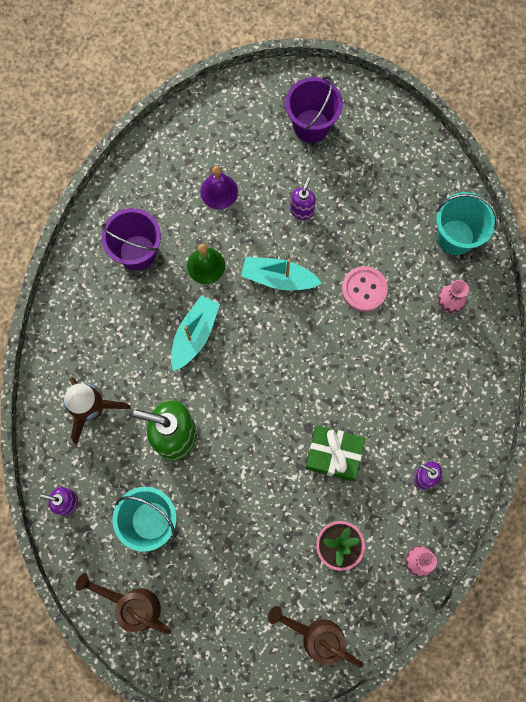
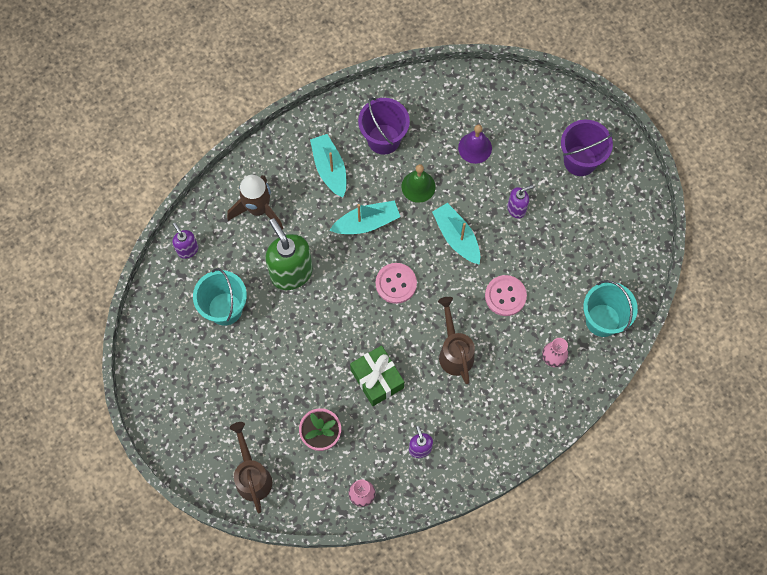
camera: 45 degrees right, 5 degrees down
brown watering can [75,573,171,634] -> brown watering can moved to [438,297,475,384]
none -> turquoise boat [310,134,346,198]
none -> pink button [376,263,417,304]

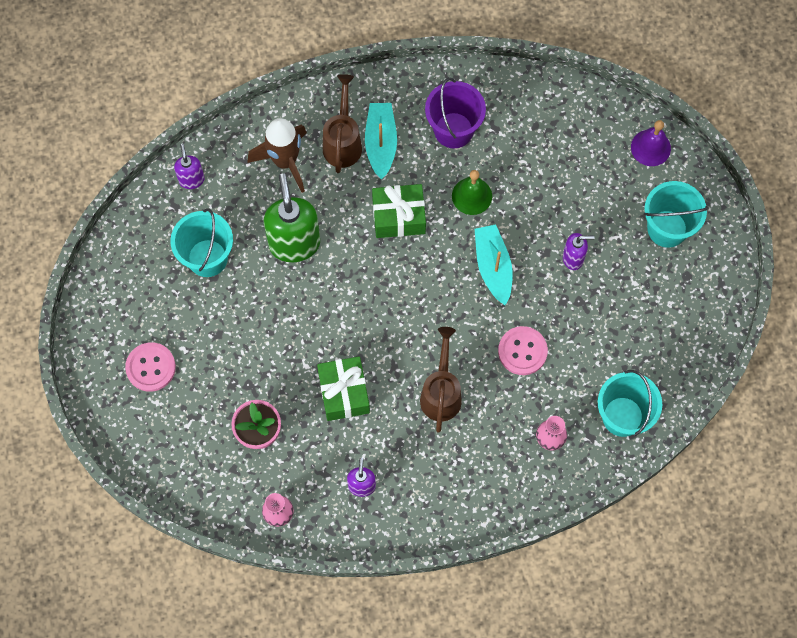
camera: 20 degrees right, 0 degrees up
brown watering can [230,422,272,513] -> brown watering can moved to [323,74,362,173]
turquoise boat [329,201,400,234] -> green gift [372,184,426,238]
pink button [376,263,417,304] -> pink button moved to [125,342,176,392]
purple bell [458,124,492,164] -> purple bell moved to [631,120,671,166]
purple bucket [561,120,613,176] -> turquoise bucket [644,181,708,248]

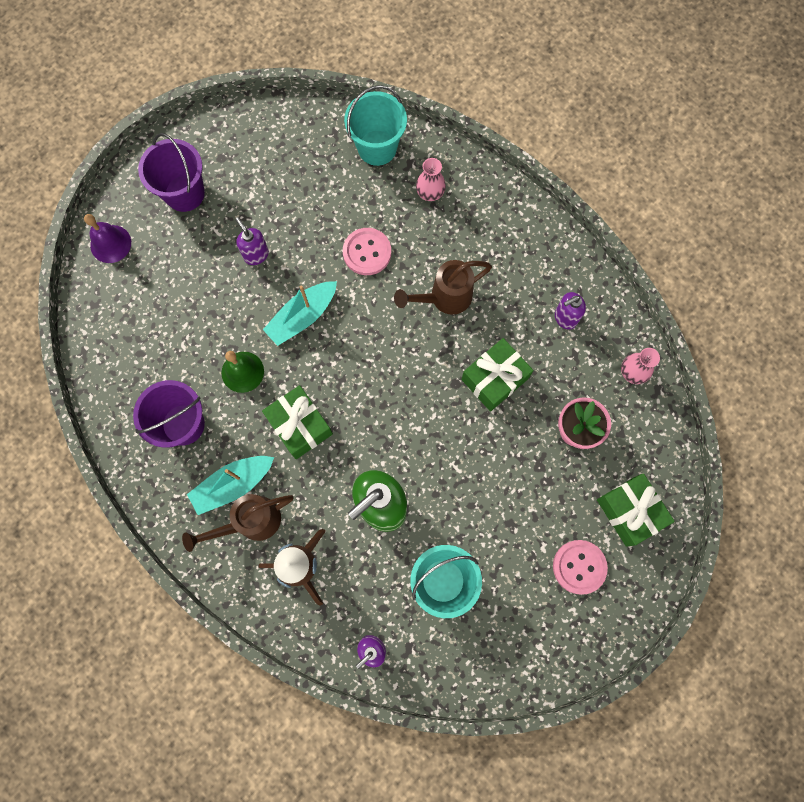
camera: 120 degrees left, 5 degrees up
turquoise bucket [644,181,708,248] -> purple bucket [138,133,205,212]
none -> green gift [597,473,675,547]

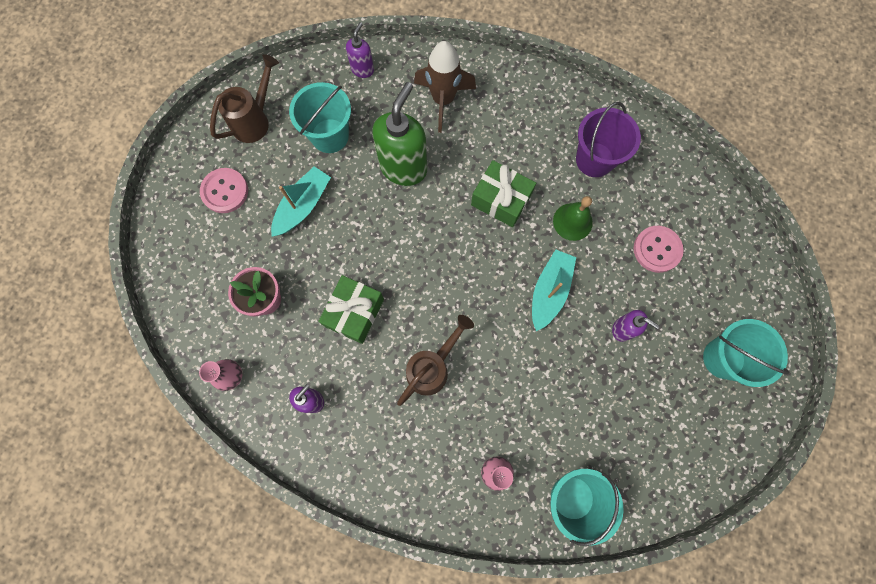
camera: 155 degrees right, 0 degrees up
purple bell [84,214,131,263] -> none
purple bucket [138,133,205,212] -> turquoise bucket [703,319,789,387]
brown watering can [182,494,294,552] -> brown watering can moved to [210,54,279,143]
turquoise boat [187,456,274,515] -> turquoise boat moved to [271,167,331,237]
pink button [343,228,391,275] -> pink button moved to [634,226,683,273]
green gift [597,473,675,547] -> none

